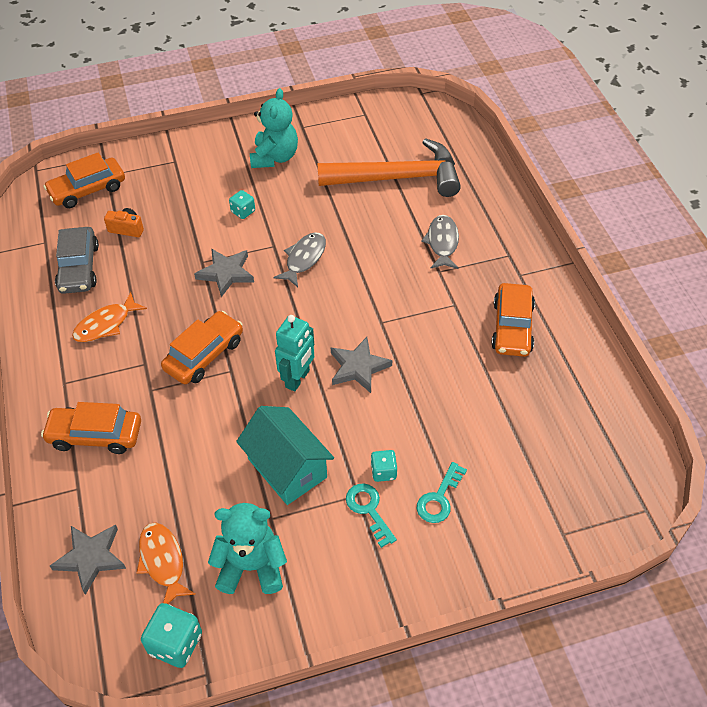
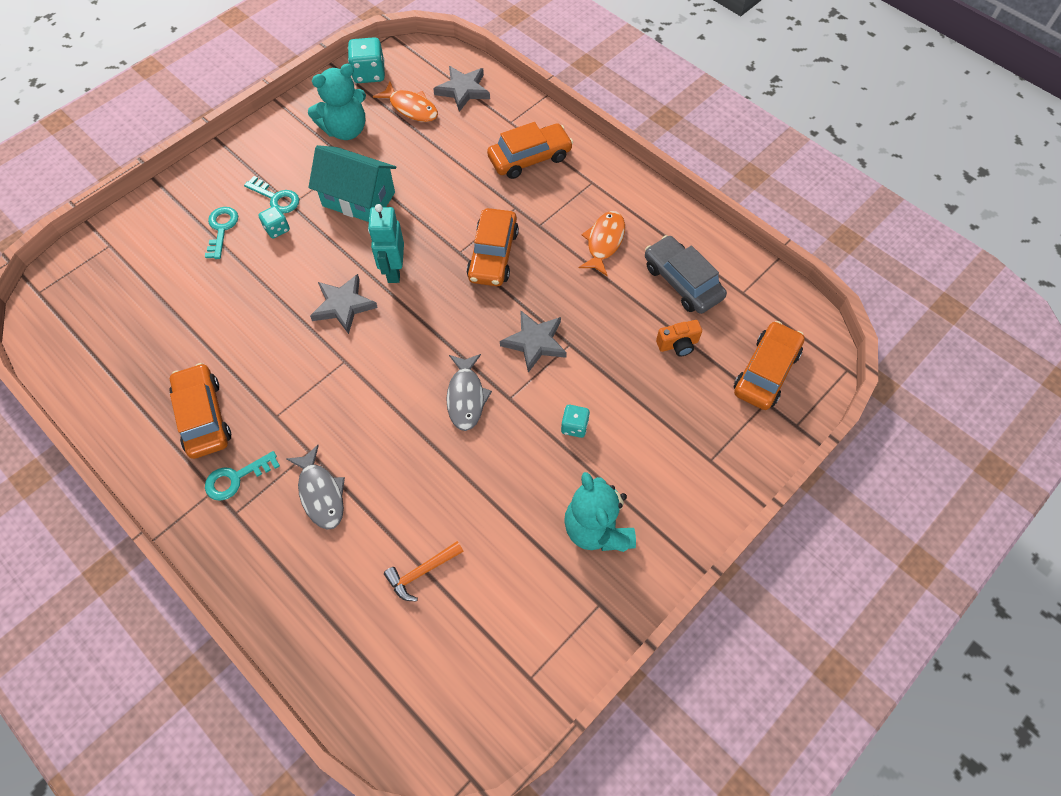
camera: 150 degrees right, 10 degrees up
orange hammer [317,138,461,197] -> orange hammer [384,541,464,601], size x0.40
none -> turquoise key [205,451,280,501]

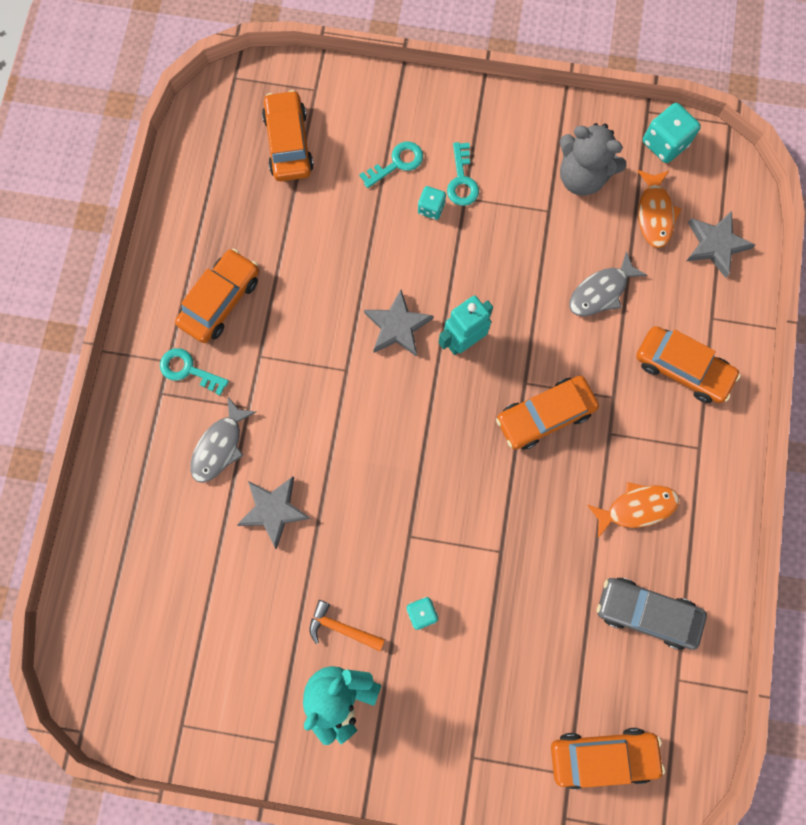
camera: 55 degrees right, 15 degrees up
turquoise teddy bear [308,64,366,140] -> grey teddy bear [560,123,627,196]
turquoise house [309,145,396,222] -> none
orange hammer [384,541,464,601] -> orange hammer moved to [310,600,385,651]
grey fish [446,354,492,431] -> grey fish moved to [569,251,647,316]
grey star [500,311,567,373] -> grey star moved to [237,477,311,549]
grey car [645,235,727,314] -> grey car turned 90 degrees counterclockwise [597,578,707,650]
orange camera [656,320,702,356] -> none
none -> orange car [262,90,314,181]

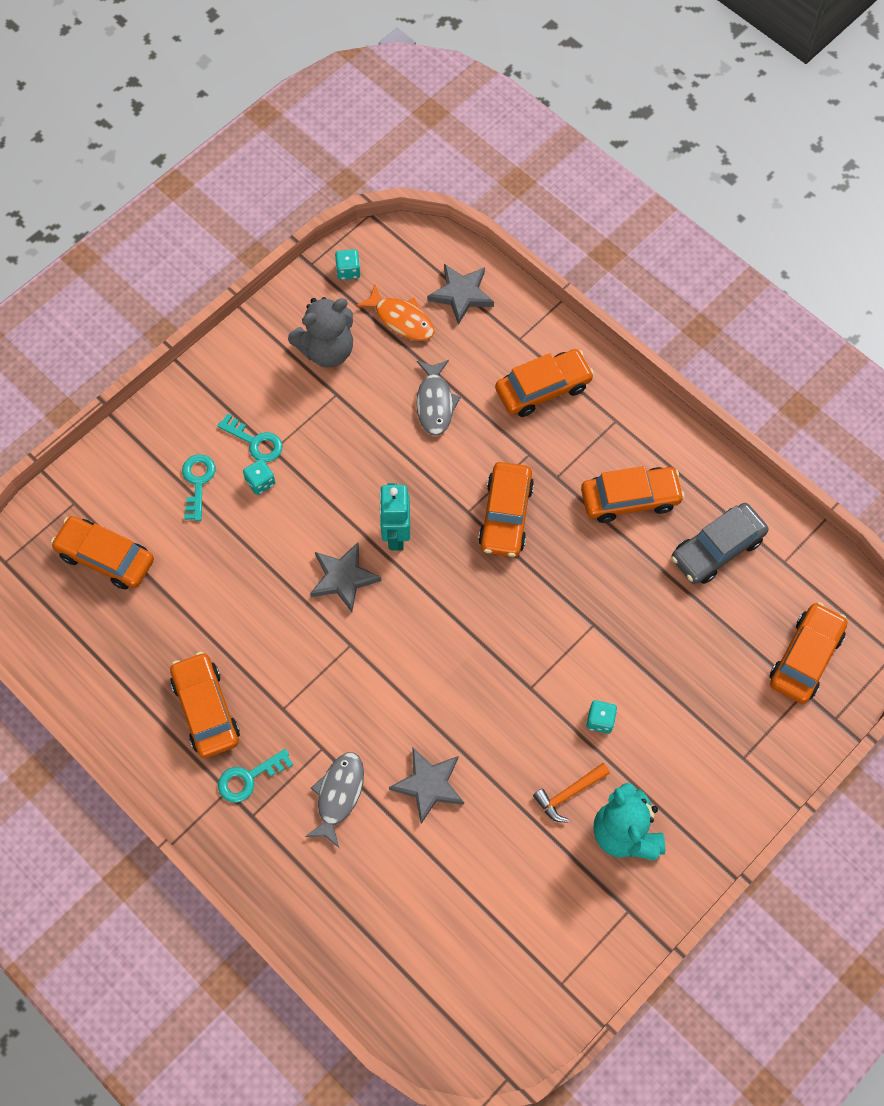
camera: 55 degrees left, 10 degrees down
grey fish [190,397,256,483] -> grey fish turned 135 degrees counterclockwise [305,752,364,848]
orange fish [588,482,679,538] -> orange car [581,466,684,523]
turquoise dice [643,103,701,163] -> turquoise dice [335,249,360,280], size x0.61

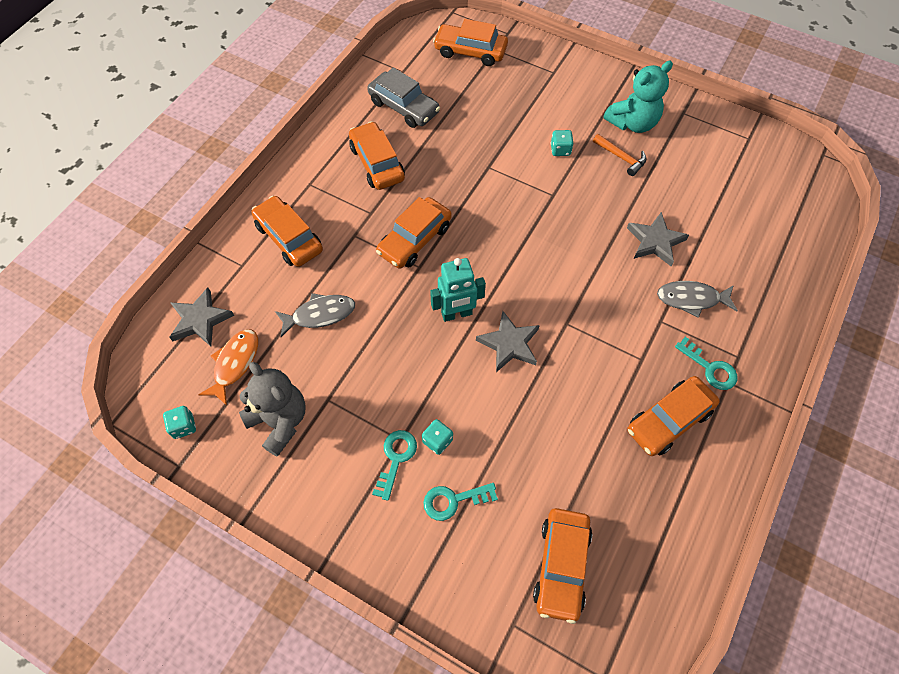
camera: 105 degrees left, 5 degrees down
orange car [478,462,534,557] -> orange car turned 135 degrees clockwise [376,197,452,269]

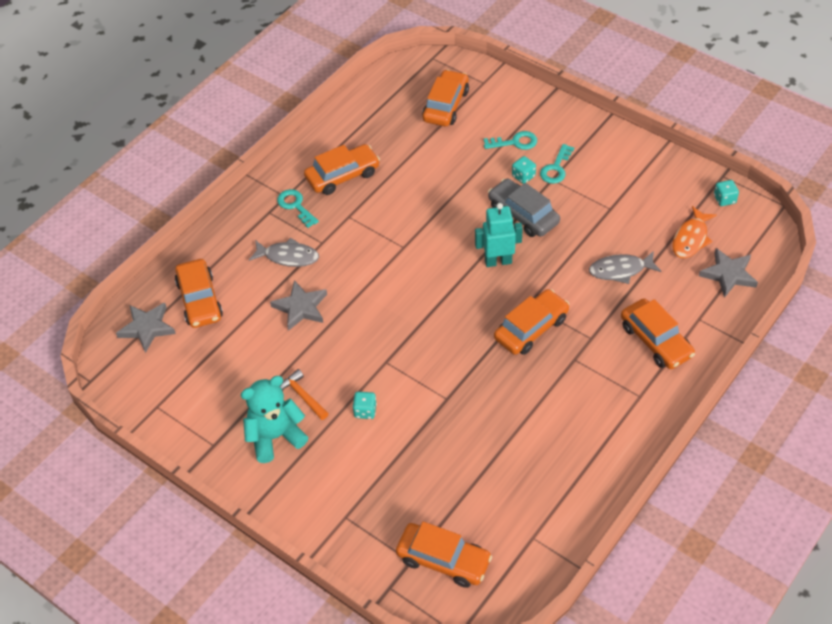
camera: 170 degrees left, 10 degrees down
grey teddy bear [239,362,306,457] -> none
orange car [349,121,405,190] -> orange car moved to [175,259,223,328]
grey car [367,67,440,128] -> grey car moved to [488,179,560,237]
grey star [476,311,540,372] -> grey star moved to [116,303,176,353]

